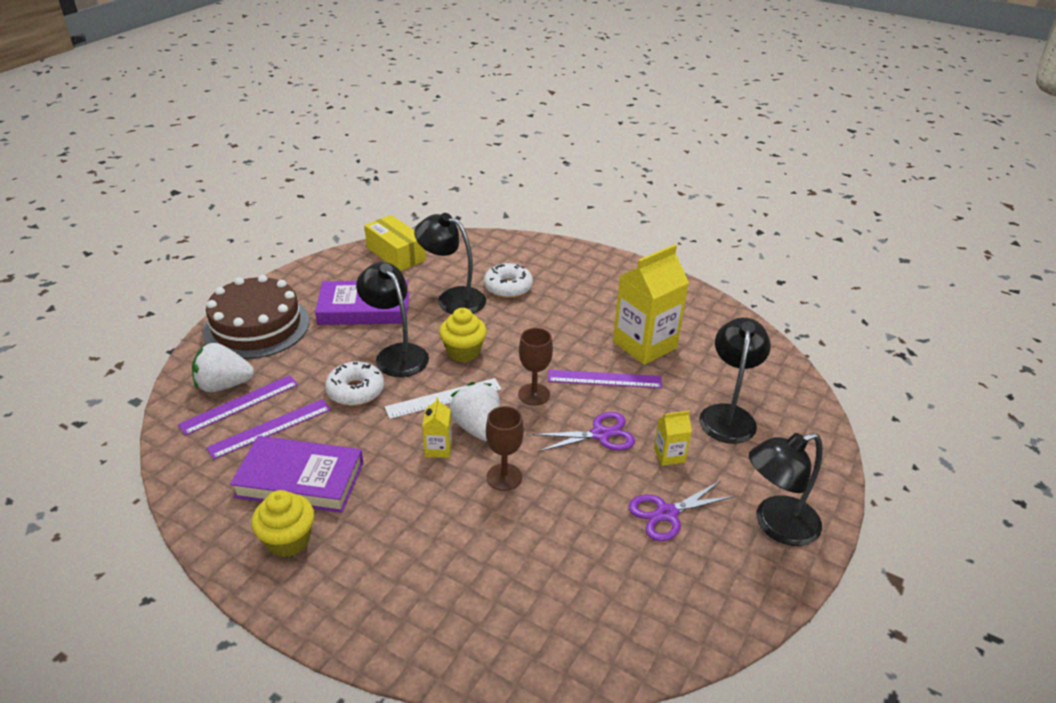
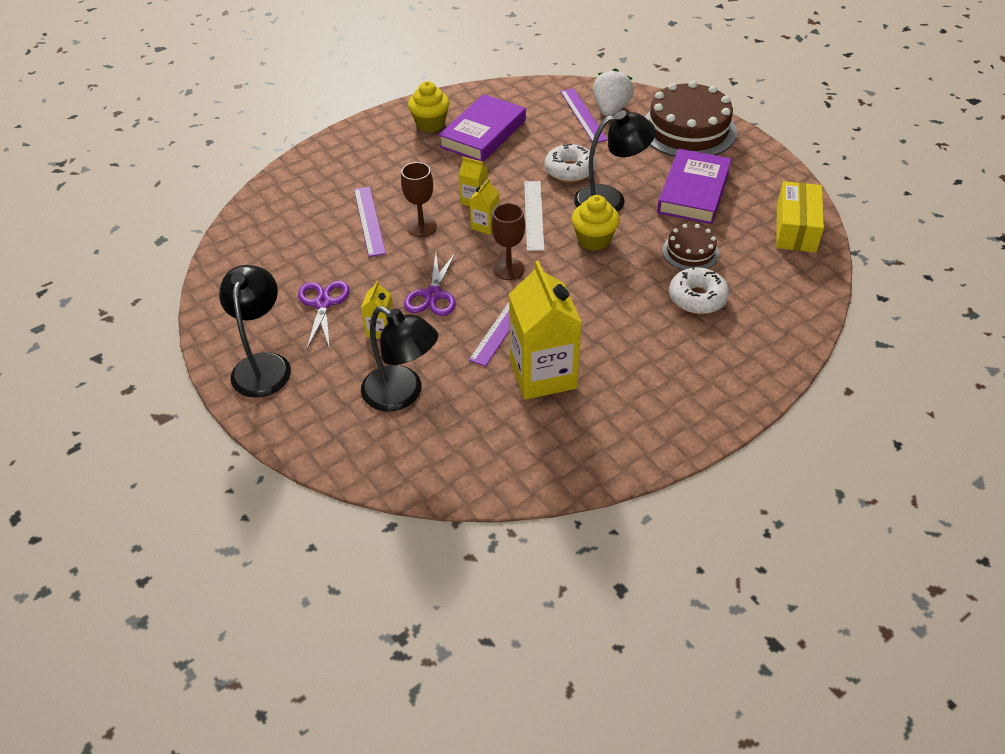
camera: 115 degrees right, 10 degrees up
purple ruler [206,399,331,459] -> purple ruler moved to [354,187,386,257]
yellow box [364,215,426,271] -> yellow box turned 60 degrees counterclockwise [776,181,824,252]
black lamp [414,213,486,314] -> brown cake [662,224,719,270]
white strawberry [449,382,500,441] -> yellow carton [470,178,499,235]

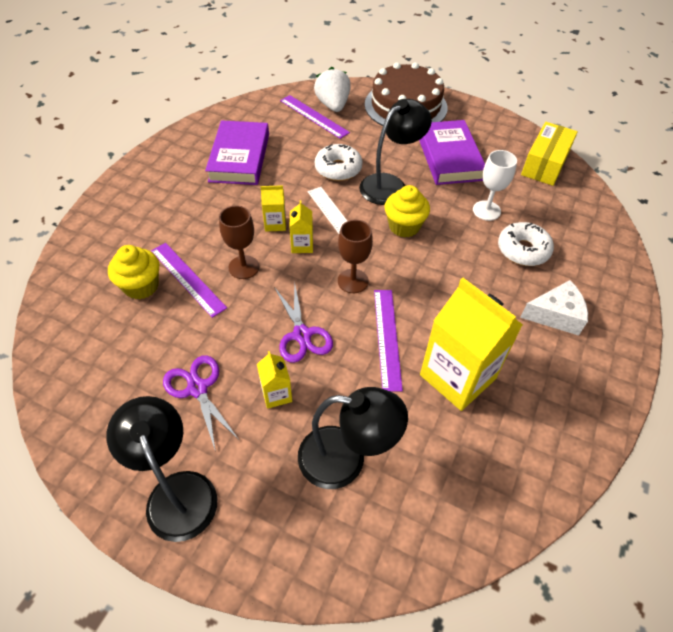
camera: 30 degrees left, 5 degrees up
yellow cupcake [408,81,450,132] -> yellow cupcake moved to [108,245,159,300]
brown cake [662,224,719,270] -> white goblet [473,150,517,221]
yellow box [776,181,824,252] -> yellow box turned 45 degrees clockwise [521,122,578,186]
none -> white cheese [520,280,588,336]

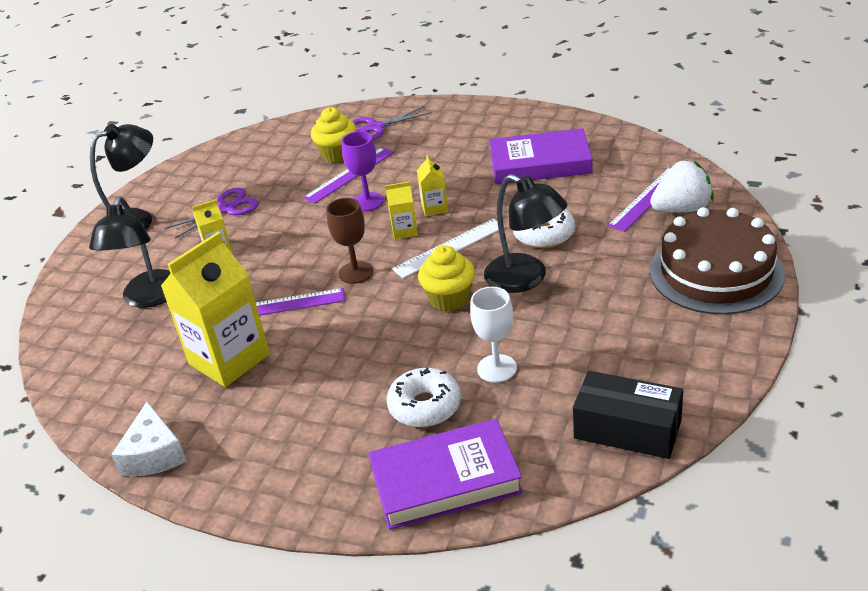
camera: 90 degrees right, 15 degrees down
brown goblet [219,205,259,279] -> purple goblet [342,131,384,211]
purple scissors [274,283,333,363] -> purple scissors moved to [353,106,432,140]
purple book [419,120,485,185] -> purple book moved to [368,419,523,530]
white cheese [520,280,588,336] -> white cheese moved to [111,402,187,476]
yellow box [521,122,578,186] -> black box [573,371,683,459]

